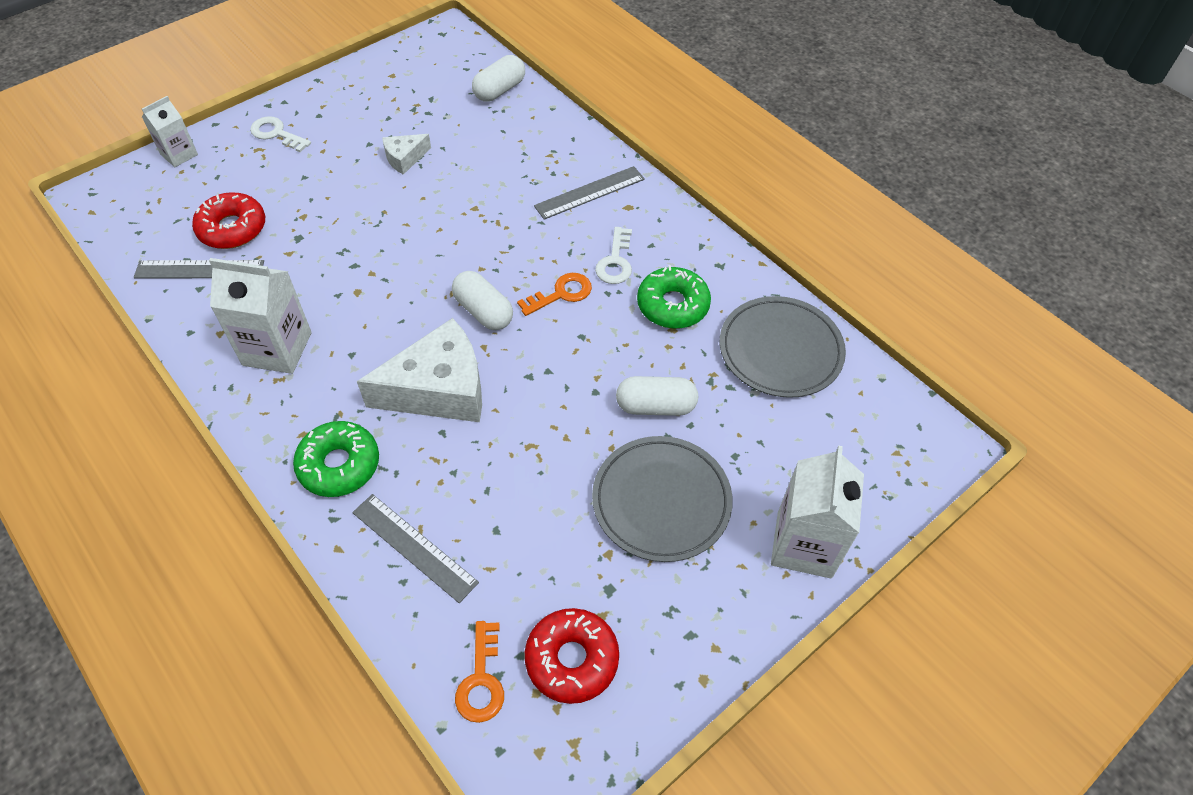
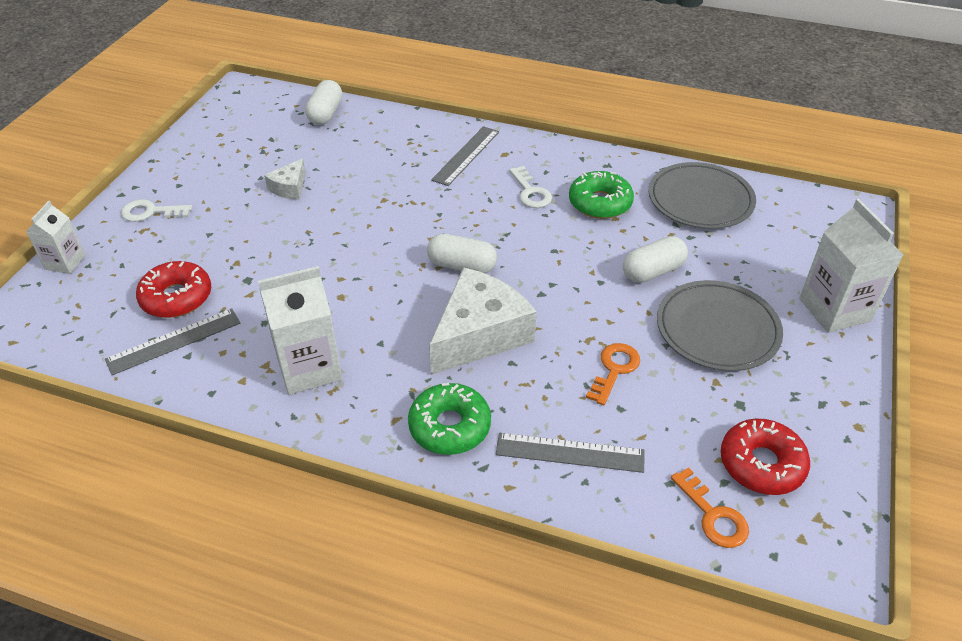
camera: 30 degrees left, 10 degrees down
orange key [517,273,592,316] -> orange key moved to [586,343,640,405]

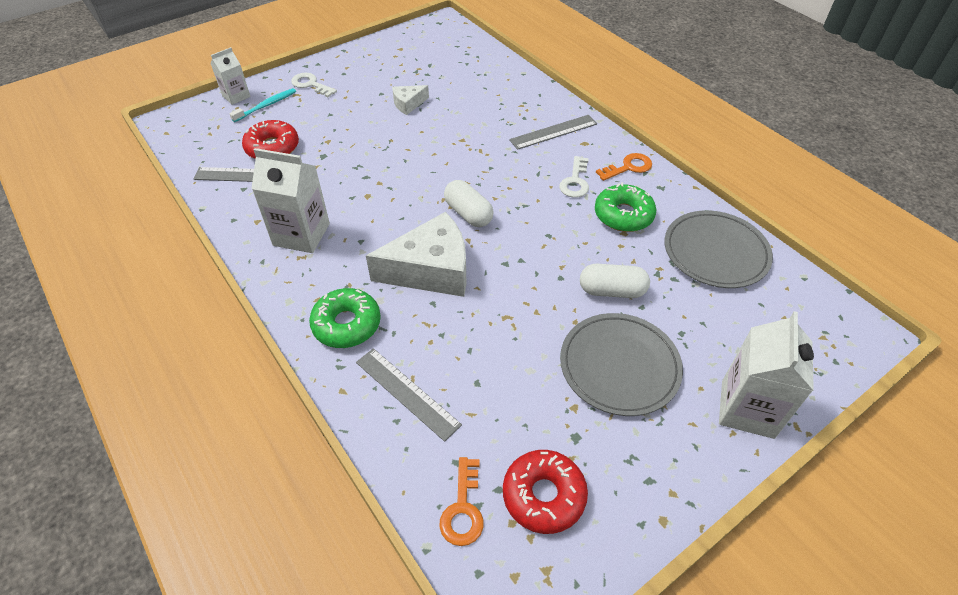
camera: 35 degrees right, 5 degrees up
white capsule [305,80,342,125] -> none
orange key [586,343,640,405] -> orange key moved to [596,153,652,181]
none -> turquoise toothbrush [229,88,296,122]

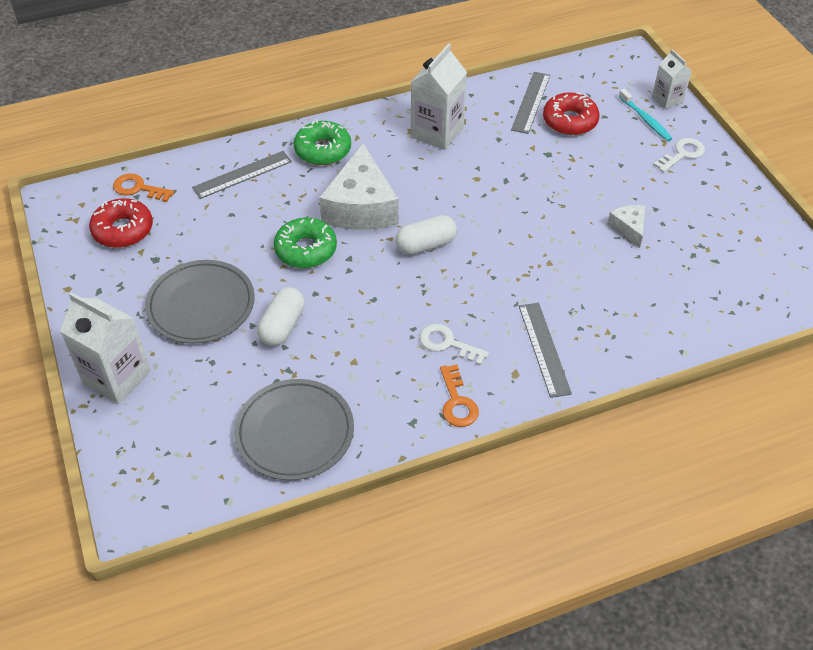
camera: 105 degrees right, 0 degrees up
green donut [595,183,656,232] -> green donut moved to [274,218,337,268]

